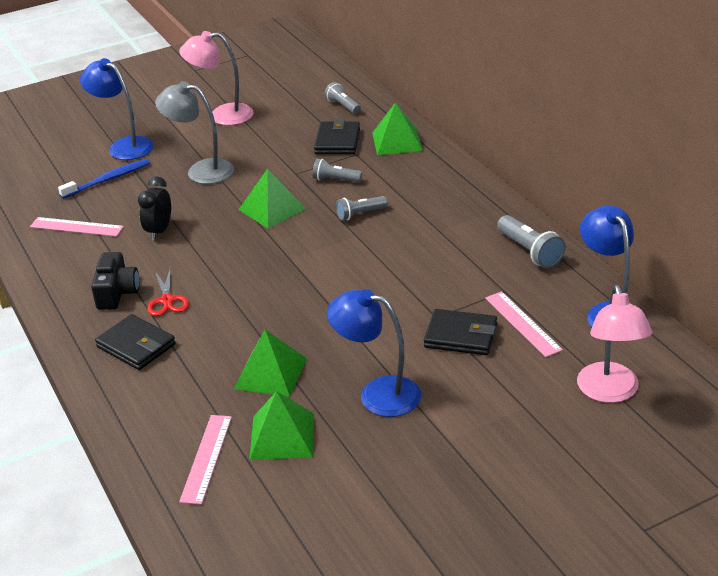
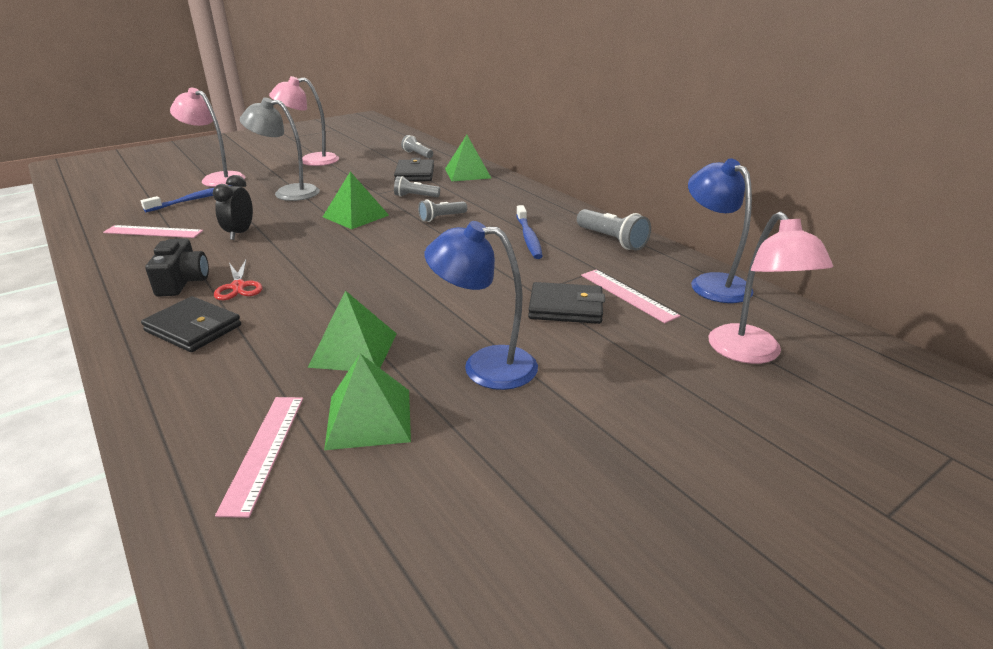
camera: 10 degrees left, 5 degrees down
blue lamp [80,58,154,160] -> pink lamp [170,88,245,187]
none -> blue toothbrush [516,205,543,259]

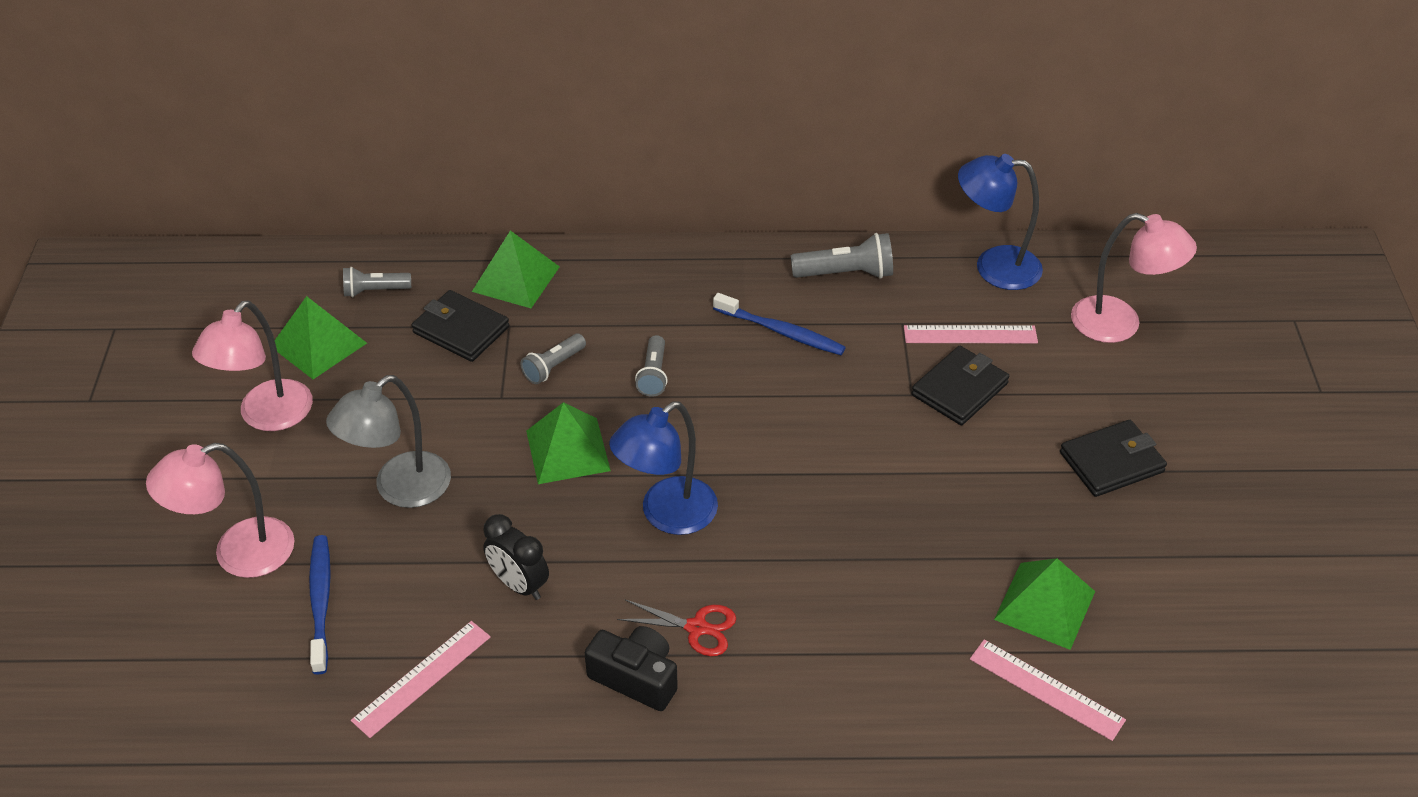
camera: 55 degrees left, 15 degrees up
black wallet [141,296,241,352] -> black wallet moved to [1060,420,1167,497]
green pyramid [308,291,397,371] -> green pyramid moved to [275,296,367,379]
blue lamp [425,221,538,390] -> blue lamp moved to [609,401,718,535]

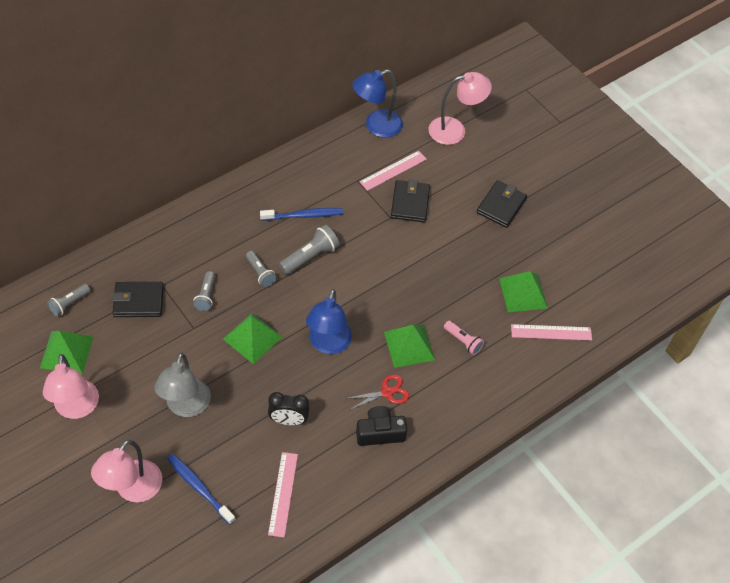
camera: 40 degrees left, 10 degrees up
green pyramid [472,230,560,308] -> green pyramid moved to [384,325,435,368]
grey flashlight [791,233,893,279] -> grey flashlight moved to [279,225,340,275]
none -> pink flashlight [444,321,484,355]

